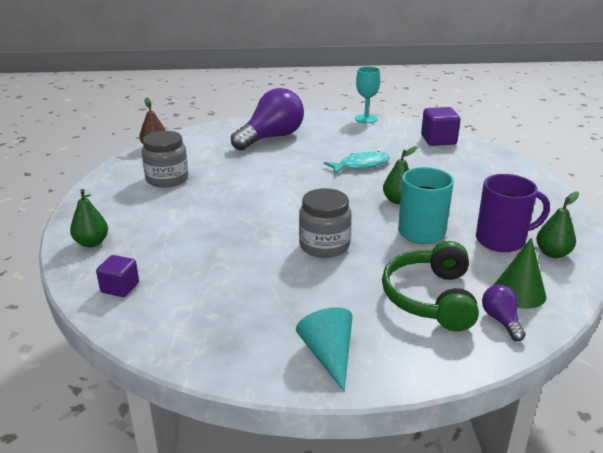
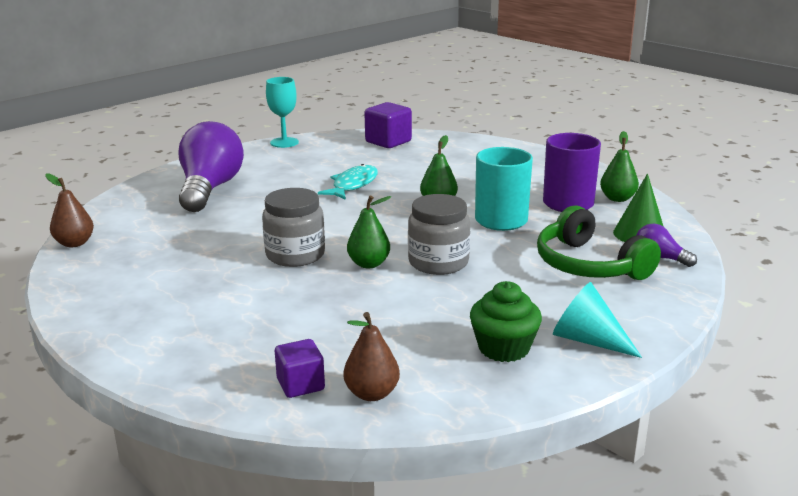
camera: 40 degrees left, 5 degrees down
green pear [70,189,108,247] -> green pear moved to [347,196,391,268]
grey jar [142,131,188,188] -> grey jar moved to [262,188,325,267]
none -> brown pear [343,312,400,401]
none -> green cupcake [470,281,542,362]

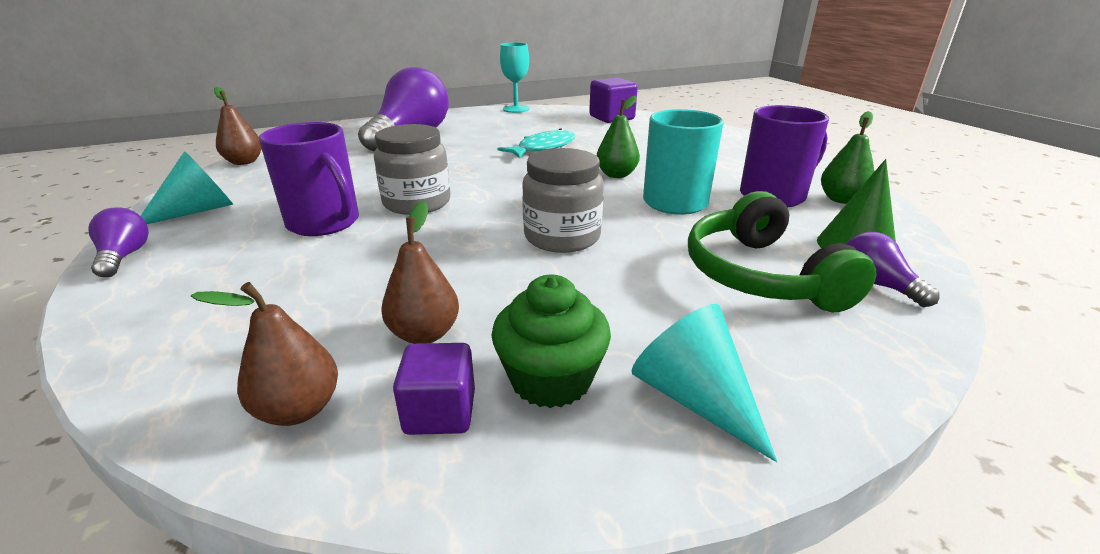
camera: 20 degrees right, 5 degrees up
purple cube [275,339,325,398] -> purple cube moved to [393,343,475,435]
green pear [347,196,391,268] -> none
none -> purple light bulb [88,207,149,278]
none -> turquoise cone [141,151,233,224]
none -> purple mug [258,122,359,236]
none -> brown pear [382,201,459,344]

